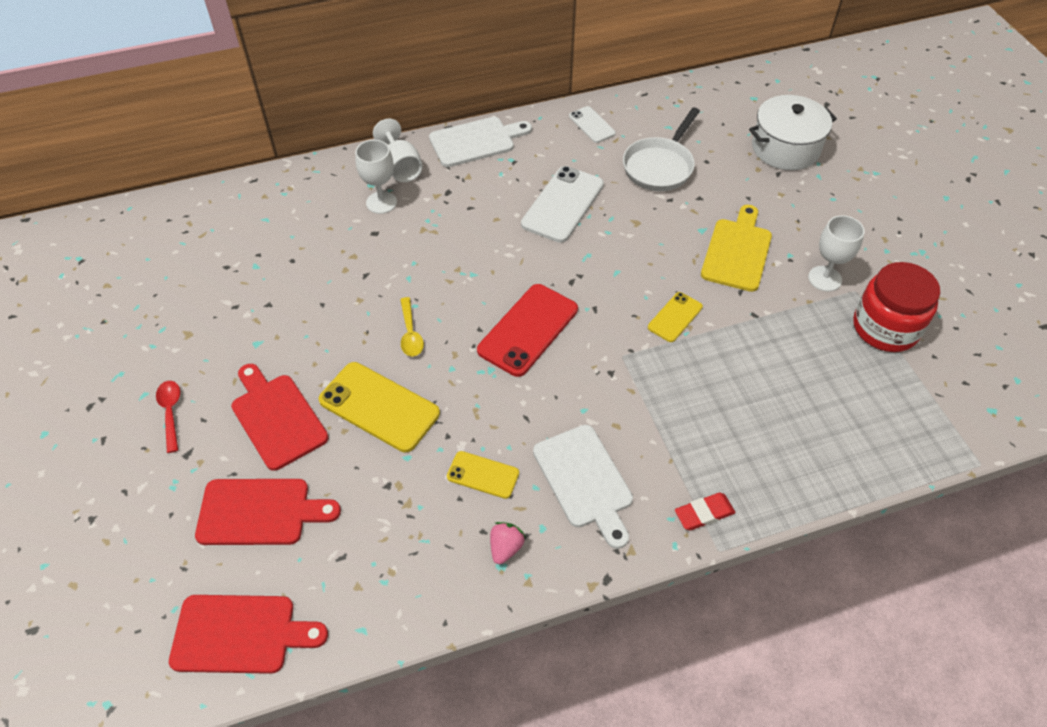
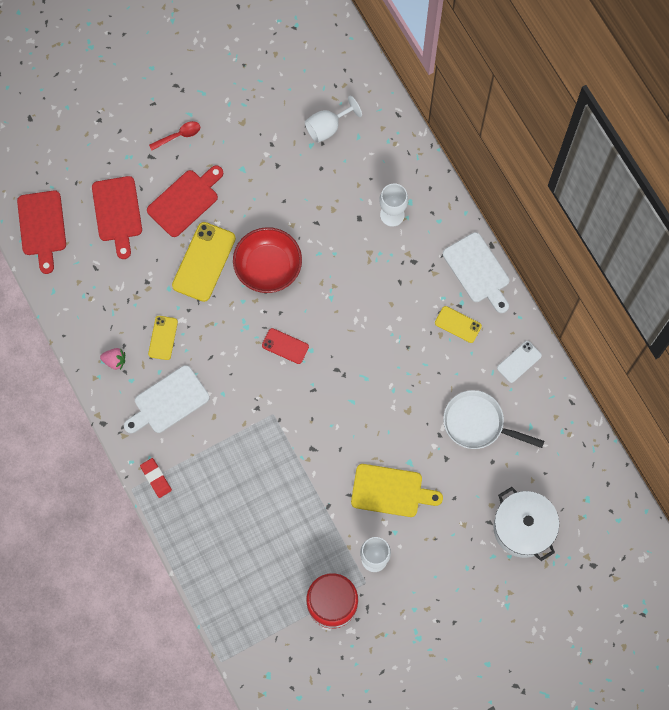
camera: 80 degrees right, 20 degrees up
white goblet [373,119,423,182] -> white goblet moved to [305,96,362,143]
yellow spoon [400,297,424,357] -> red bowl [233,227,302,293]
red phone [477,284,578,377] -> red phone [262,328,309,364], size x0.56
white phone [521,166,604,243] -> none
yellow phone [648,292,703,342] -> yellow phone moved to [435,306,482,343]

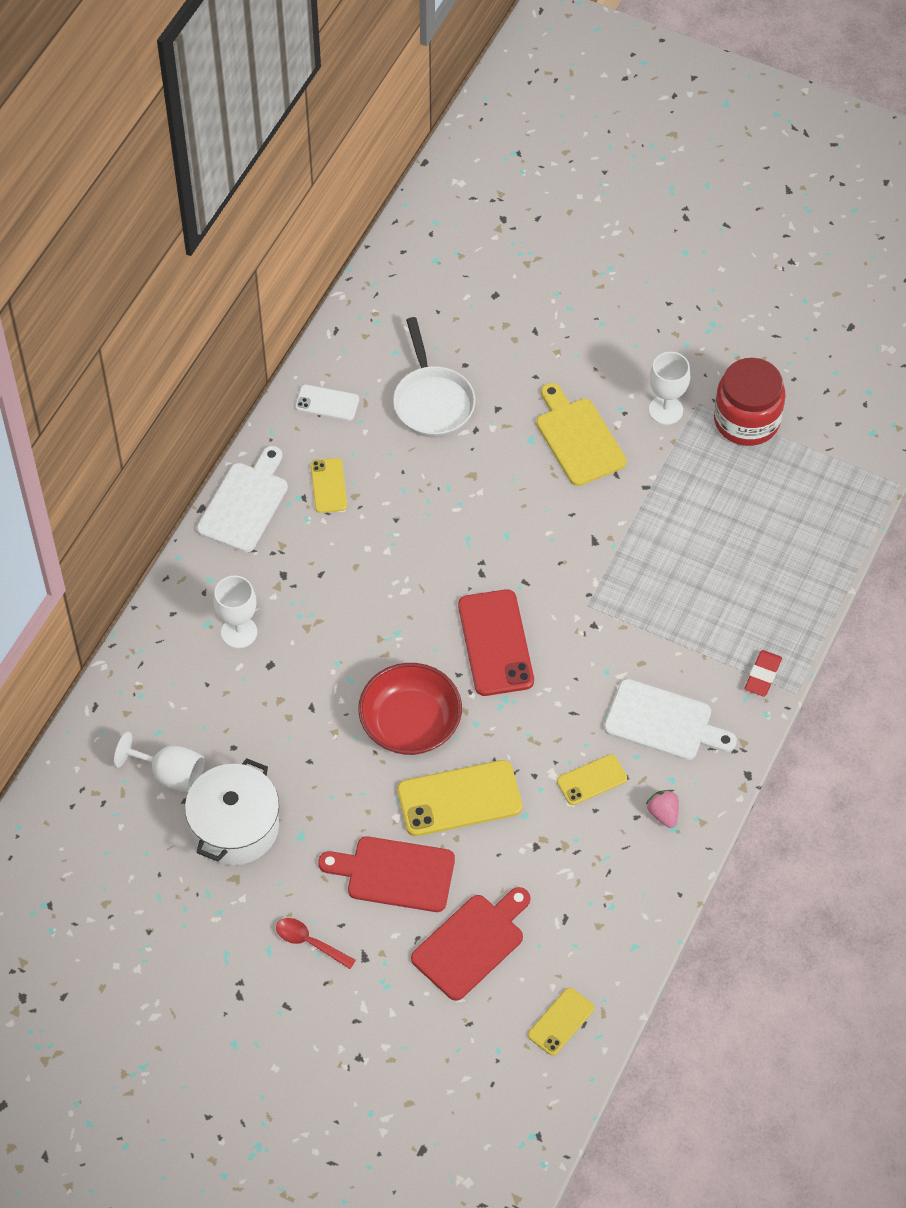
camera: 125 degrees left, 15 degrees down
red cutting board [17,190,66,274] -> yellow phone [528,987,594,1056]
red phone [262,328,309,364] -> red phone [458,589,534,696], size x1.79
white pot [494,487,559,561] -> white pot moved to [185,758,279,865]

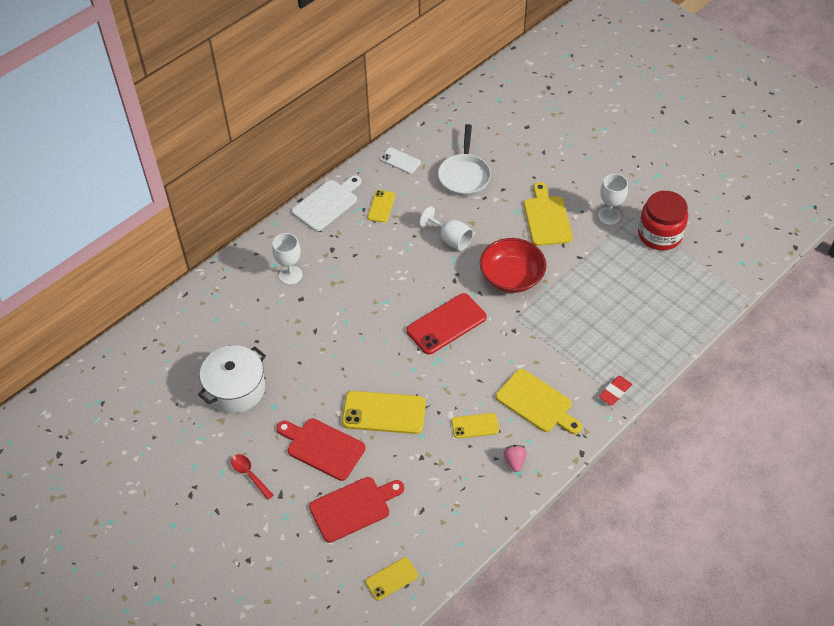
camera: 20 degrees right, 5 degrees down
white goblet [114,732,205,793] -> white goblet moved to [419,206,473,251]
red bowl [358,663,462,755] -> red bowl moved to [480,238,546,293]
red phone [458,589,534,696] -> red phone turned 45 degrees clockwise [406,293,487,355]
white cutting board [604,679,737,760] -> yellow cutting board [496,369,582,434]

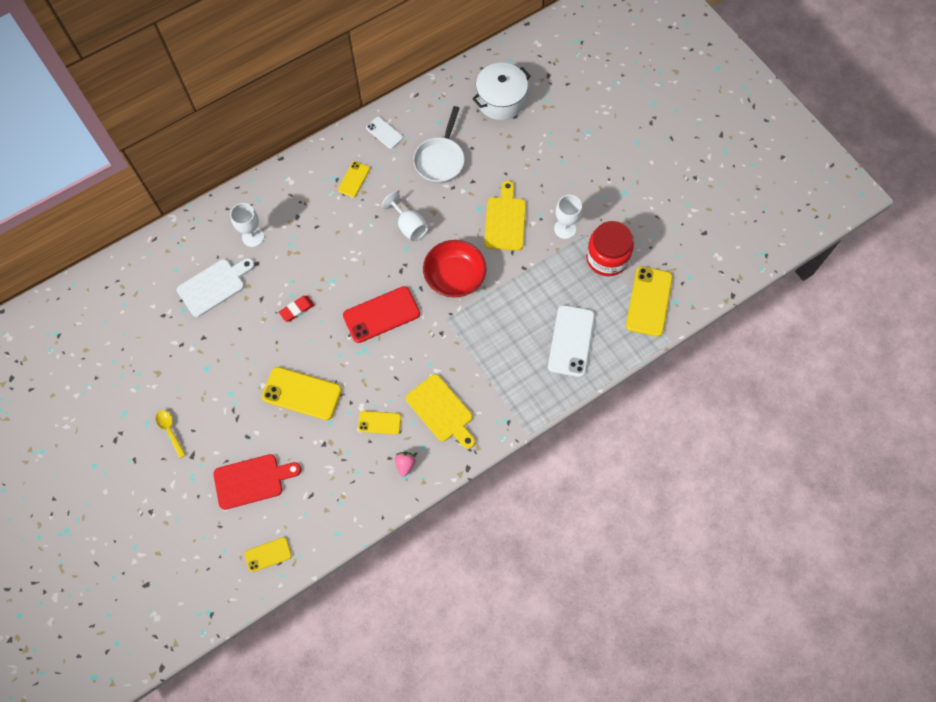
camera: 10 degrees right, 15 degrees up
white pot [198,345,266,413] -> white pot moved to [472,63,531,120]
red spoon [231,454,274,500] -> yellow spoon [156,410,186,459]
red cutting board [276,418,366,481] -> none
white cutting board [292,175,361,231] -> white cutting board moved to [177,258,255,317]
red eraser [599,376,632,405] -> red eraser moved to [279,296,314,322]
none -> white phone [548,305,595,377]
none -> yellow phone [626,266,673,337]

